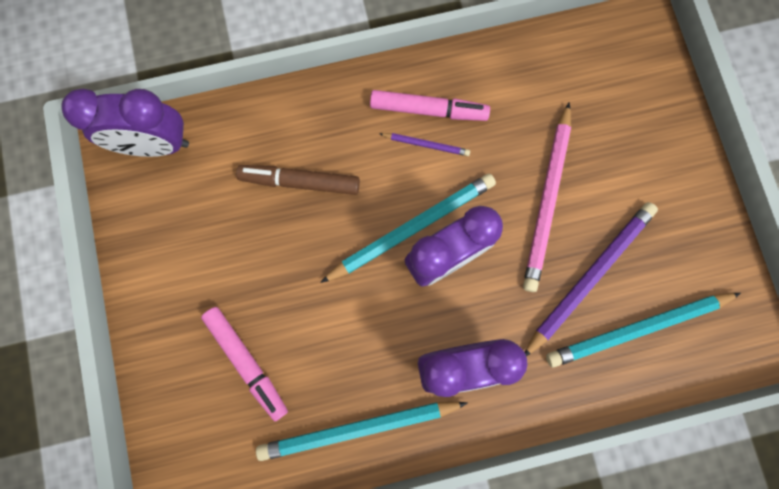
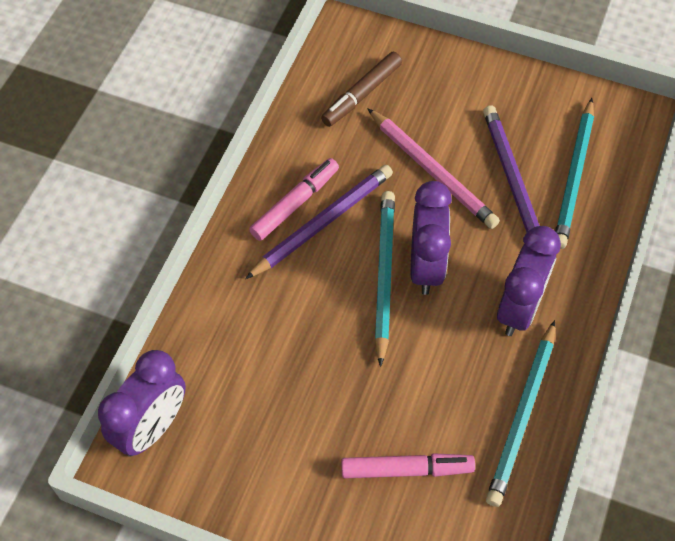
camera: 55 degrees left, 20 degrees down
brown marker [236,165,360,195] -> brown marker moved to [321,52,402,127]
purple pencil [379,133,470,156] -> purple pencil [245,165,393,279], size x2.11

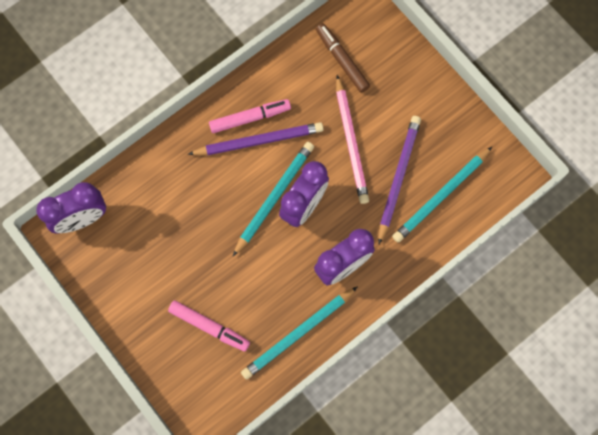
camera: 30 degrees right, 15 degrees up
brown marker [321,52,402,127] -> brown marker turned 75 degrees clockwise [316,23,370,93]

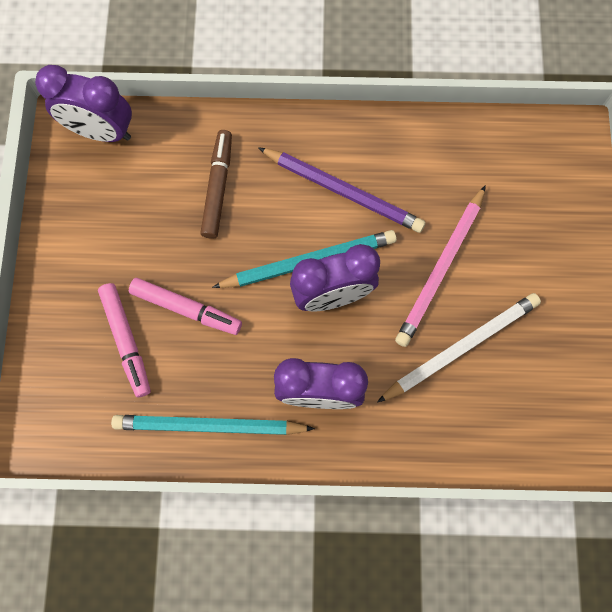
camera: 40 degrees right, 0 degrees up
pink marker [209,99,291,133] -> pink marker moved to [129,278,242,335]
brown marker [316,23,370,93] -> brown marker moved to [200,130,232,239]
purple pencil [378,116,421,244] -> white pencil [377,293,541,403]
turquoise pencil [392,147,492,242] -> none

